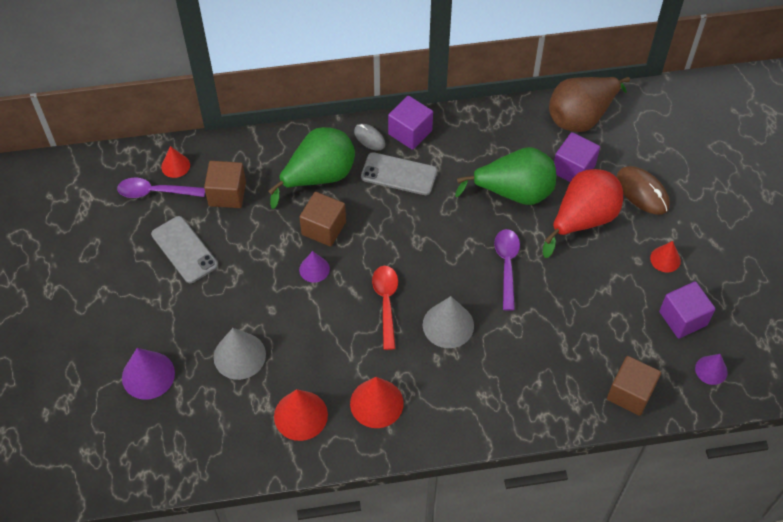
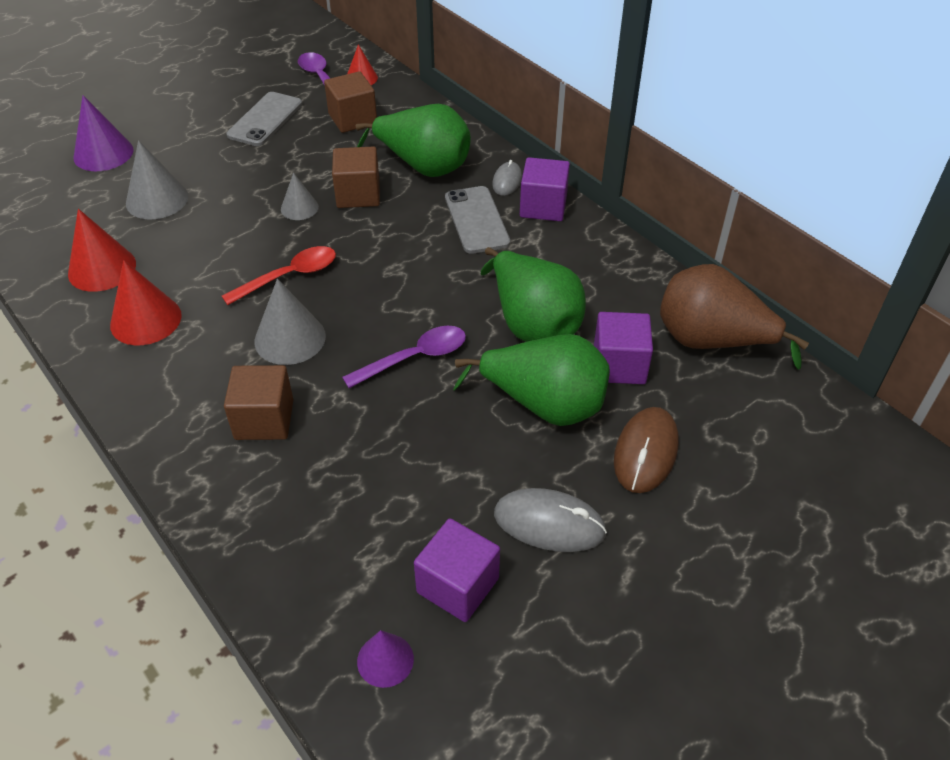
camera: 60 degrees right, 10 degrees down
purple cone [299,251,330,283] -> grey cone [281,173,319,220]
red pear [543,169,623,258] -> green pear [453,334,610,426]
brown cube [607,356,661,416] -> brown cube moved to [224,365,294,440]
red cone [650,241,681,273] -> grey mouse [494,488,607,552]

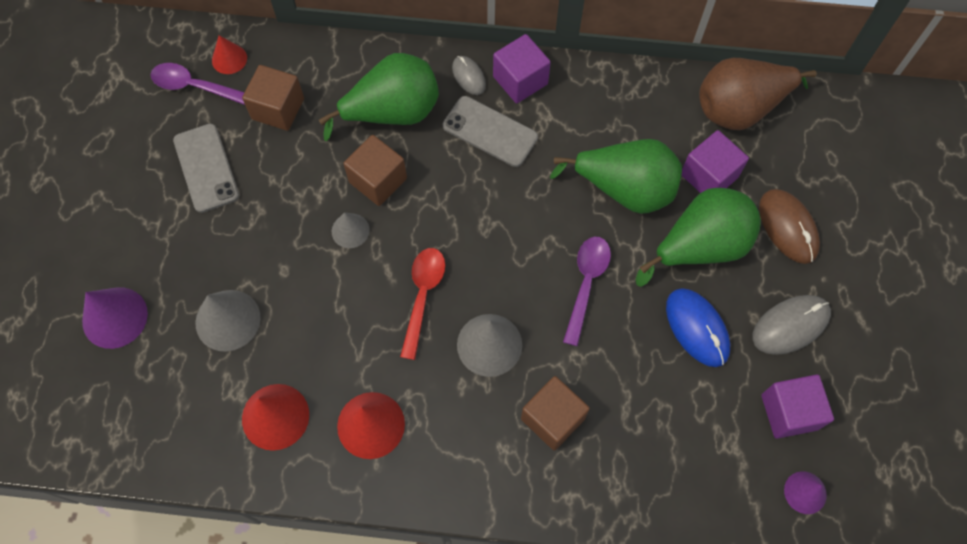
camera: 45 degrees left, 20 degrees up
none -> blue mouse [666,288,730,367]

